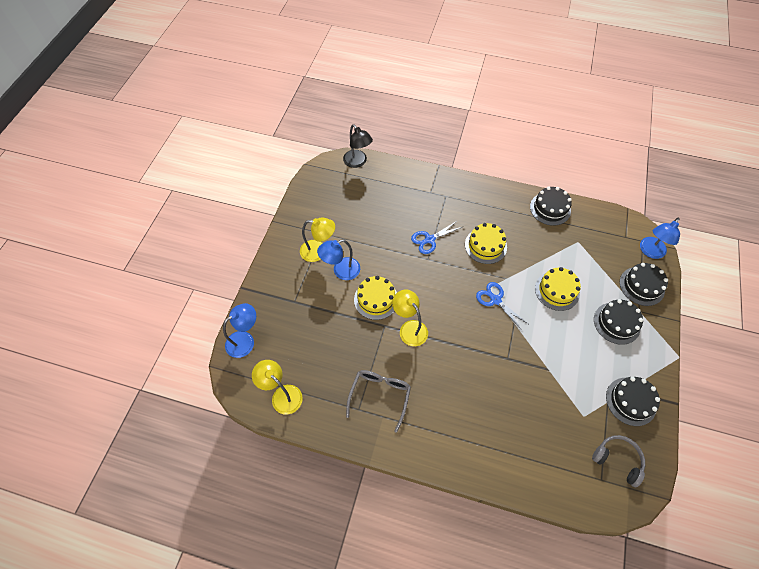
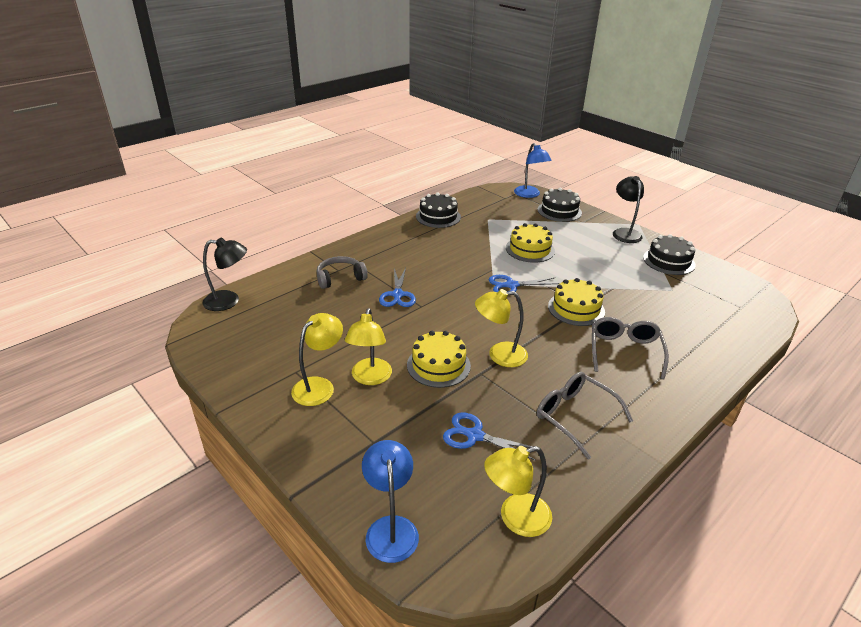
camera: 60 degrees left, 25 degrees down
blue lamp [317,240,360,280] -> yellow lamp [345,308,392,385]
yellow cake [465,223,507,264] -> yellow cake moved to [548,278,605,326]
grey headphones [592,435,645,488] -> grey headphones moved to [316,256,368,289]
black cake [594,299,643,345] -> none
none -> blue scissors [443,412,536,461]
none -> grey glasses [592,317,669,379]
none -> black lamp [613,176,644,243]

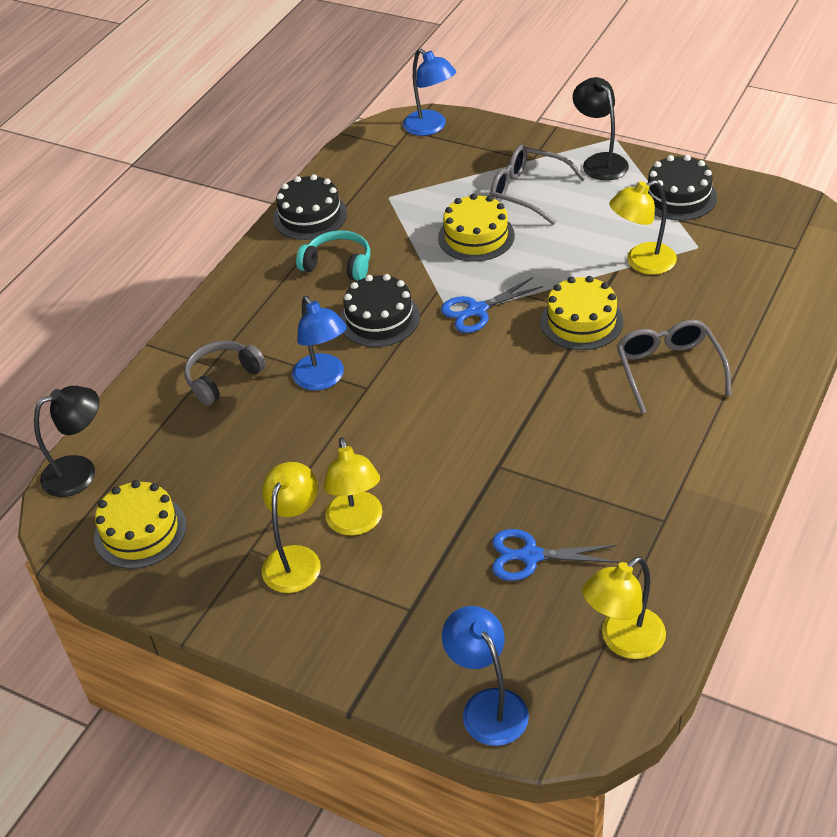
camera: 15 degrees left, 10 degrees up
blue scissors [379,268,416,307] -> blue lamp [292,296,347,390]
yellow cake [407,331,471,388] -> yellow cake moved to [94,480,187,569]
yellow lamp [475,289,528,367] -> yellow lamp moved to [609,180,677,275]
black cake [537,188,582,222] -> black cake moved to [340,274,420,347]
grey glasses [537,372,633,460] -> grey glasses moved to [490,145,586,225]
none -> turquoise headphones [296,230,370,281]

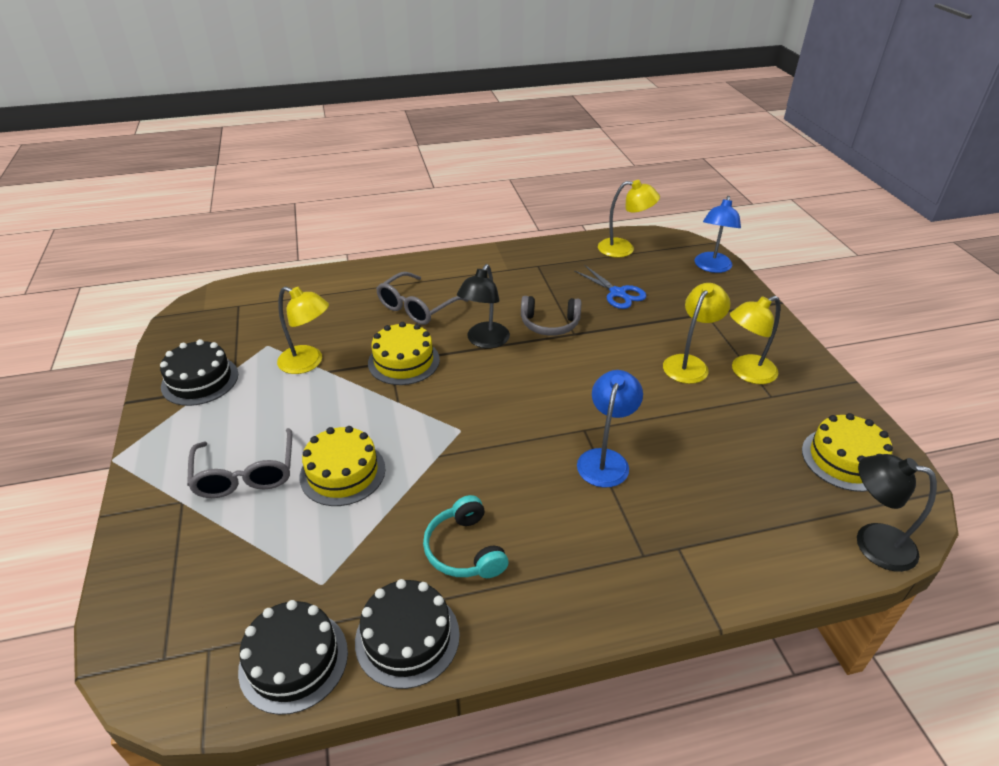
camera: 135 degrees left, 5 degrees down
grey headphones [184,341,266,406] -> grey headphones moved to [521,296,581,336]
black cake [340,274,420,347] -> black cake moved to [238,600,348,715]
blue lamp [403,49,456,136] -> none
blue scissors [441,277,543,333] -> none
black lamp [573,77,629,181] -> black lamp moved to [457,264,510,348]

